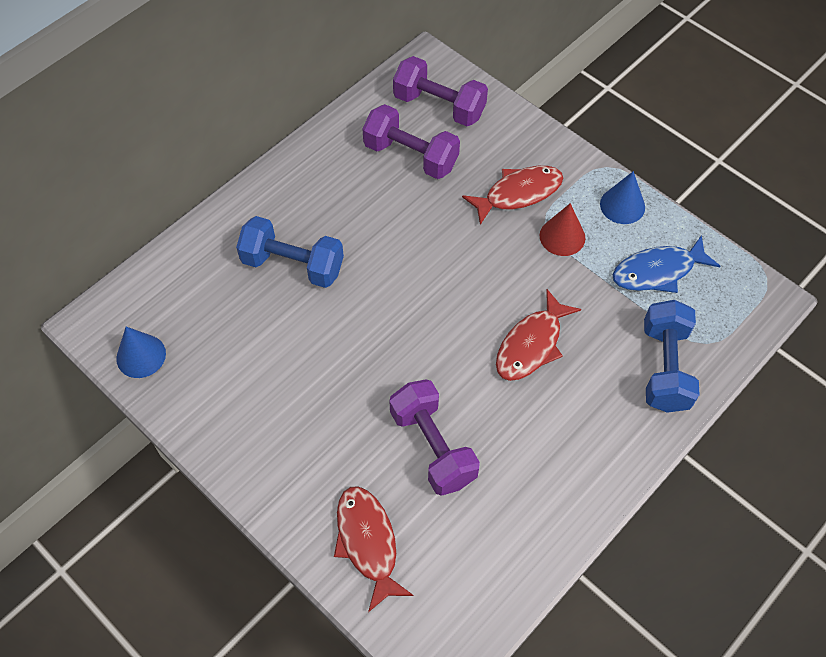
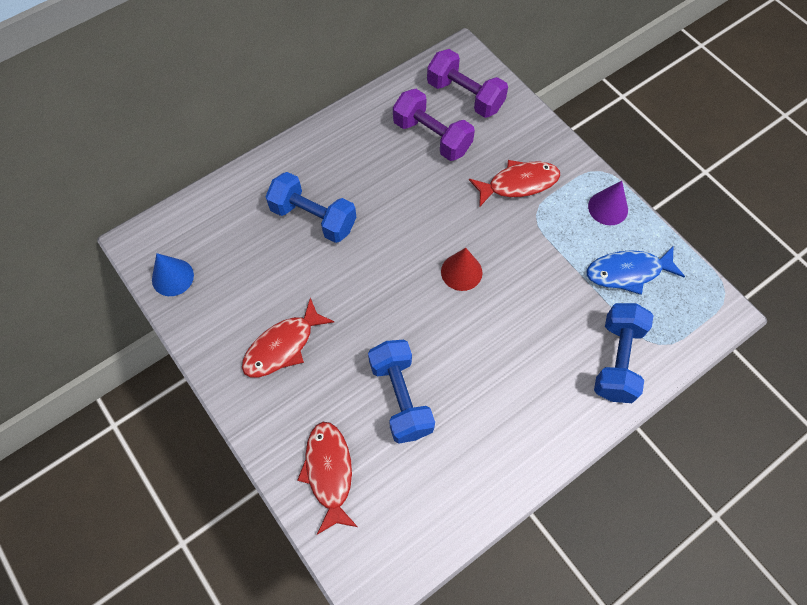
camera: 10 degrees right, 5 degrees up
purple dumbbell [389,380,480,496] -> blue dumbbell [368,340,435,444]
red fish [496,289,581,381] -> red fish moved to [242,298,334,378]
red cone [540,203,585,256] -> red cone moved to [441,248,482,291]
blue cone [600,171,645,224] -> purple cone [588,181,628,225]

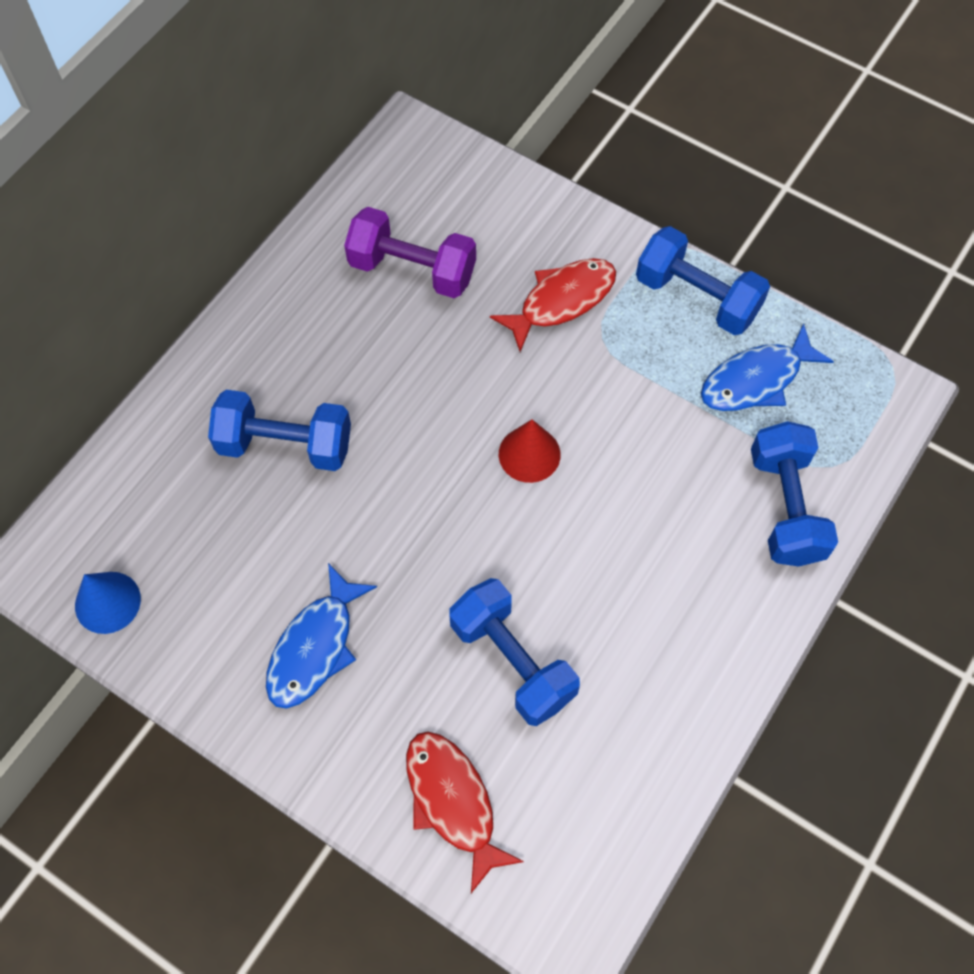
camera: 20 degrees left, 0 degrees up
red fish [242,298,334,378] -> blue fish [266,563,377,709]
purple dumbbell [427,49,508,118] -> none
purple cone [588,181,628,225] -> blue dumbbell [636,226,770,335]

